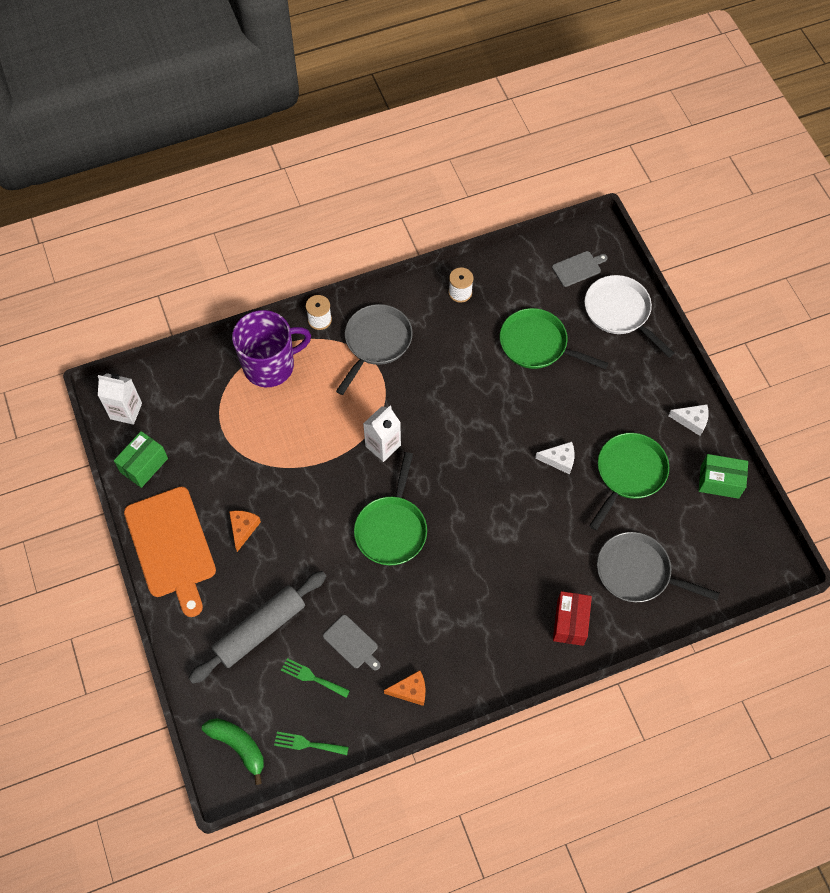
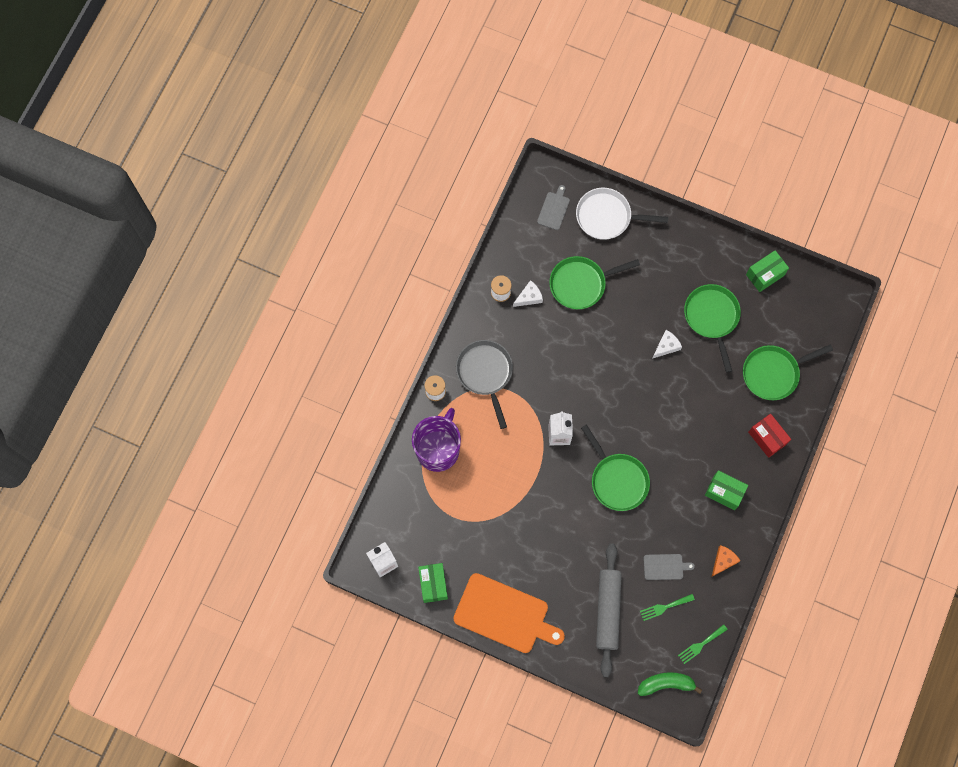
camera: 45 degrees left, 10 degrees up
orange cheese [229,511,261,552] -> none
grey pan [597,532,720,602] -> green pan [743,345,833,400]
white cheese [668,404,709,436] -> white cheese moved to [513,280,543,307]
none -> green box [705,470,748,510]

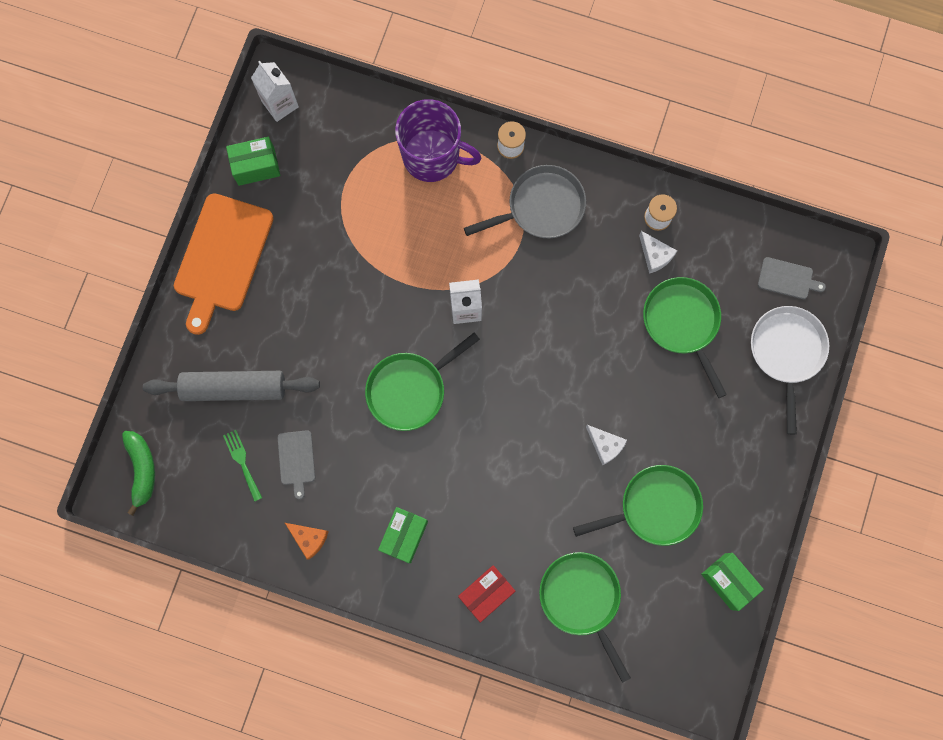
camera: 85 degrees right, 5 degrees up
green fork [678,624,728,664] -> none

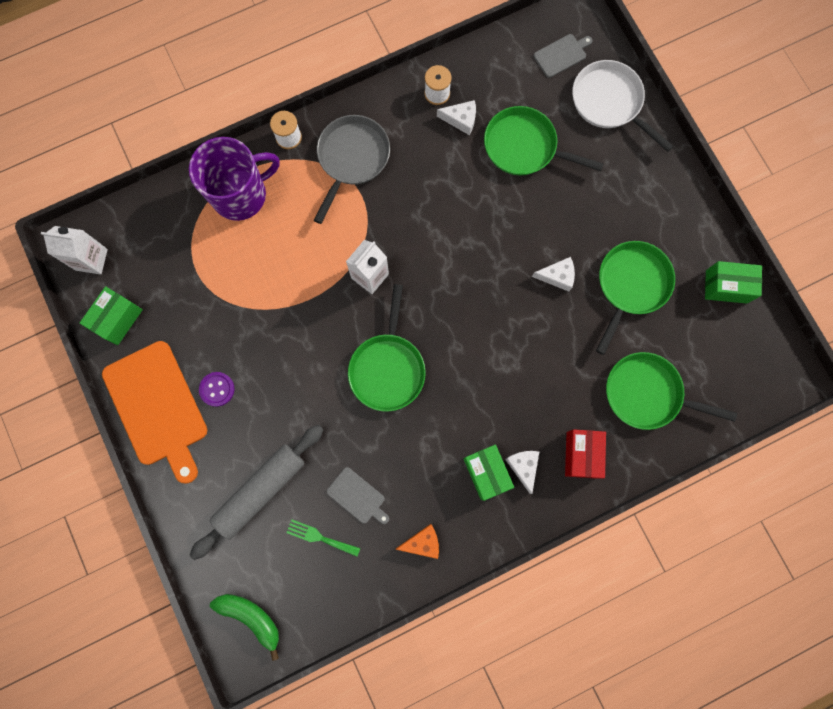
camera: 45 degrees left, 0 degrees up
none -> purple button [199,372,235,407]
none -> white cheese [505,451,539,494]

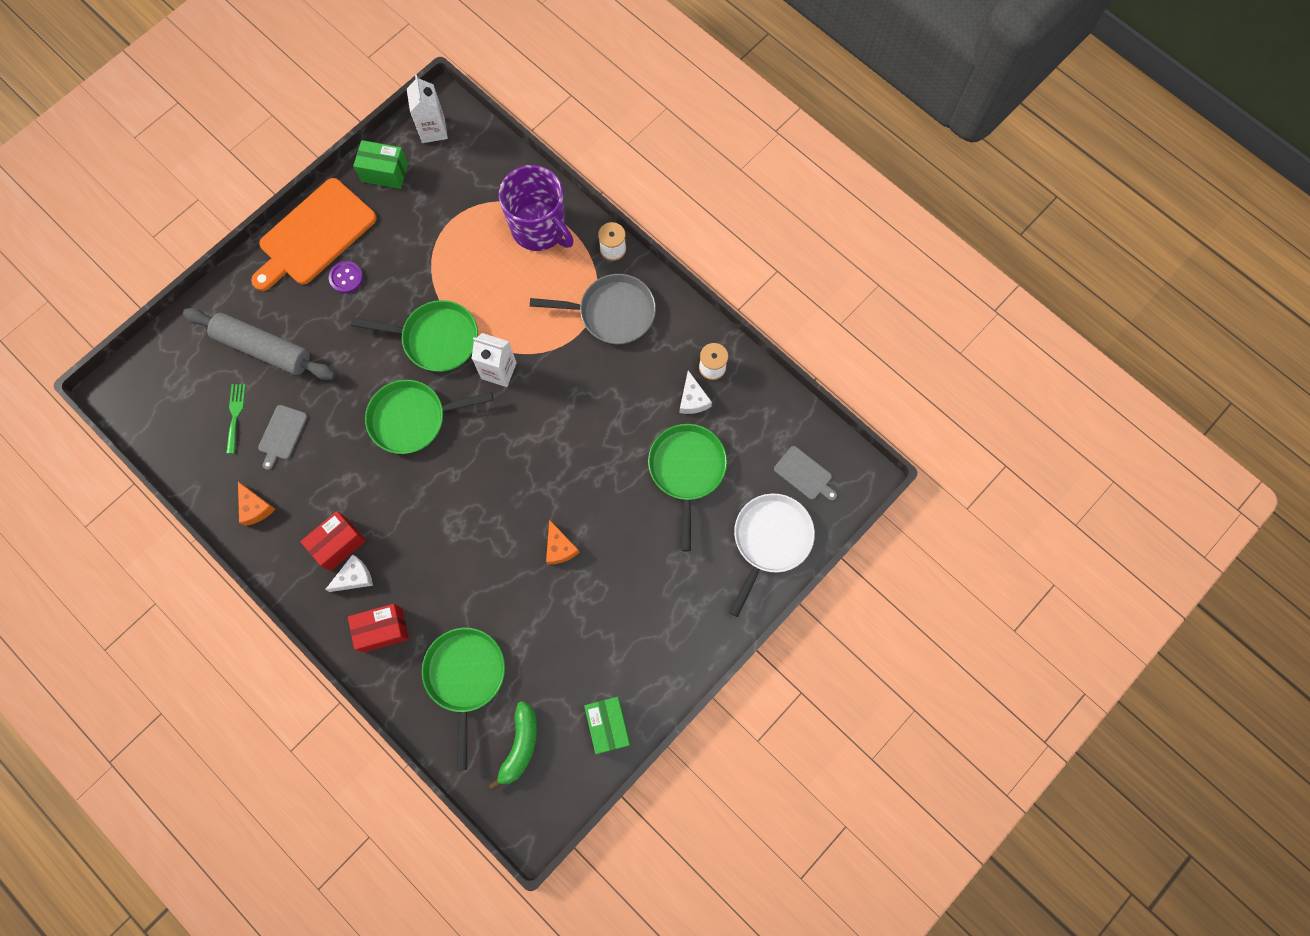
camera: 70 degrees right, 5 degrees down
green banana [210,594,279,661] -> green banana moved to [489,701,537,791]
green box [463,445,514,501] -> red box [300,511,366,571]
white cheese [532,257,575,291] -> orange cheese [546,519,580,564]
green pan [596,241,675,355] -> green pan moved to [351,300,478,372]

